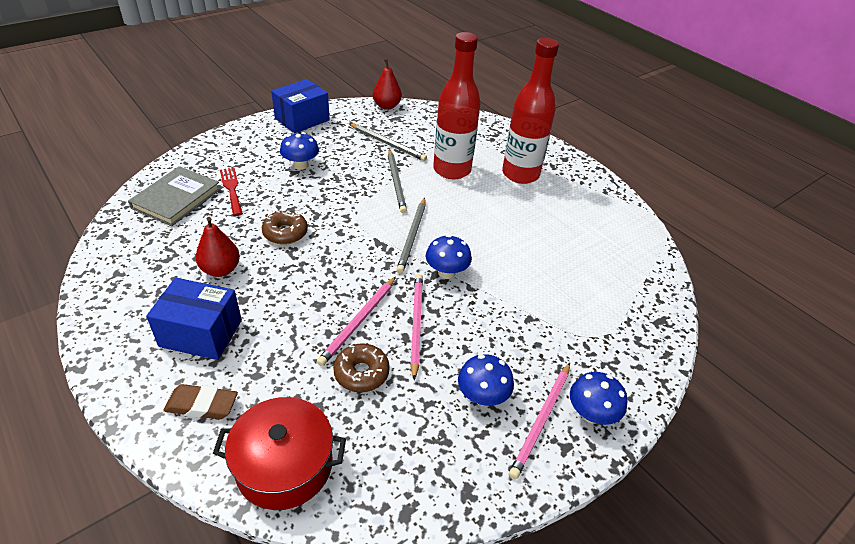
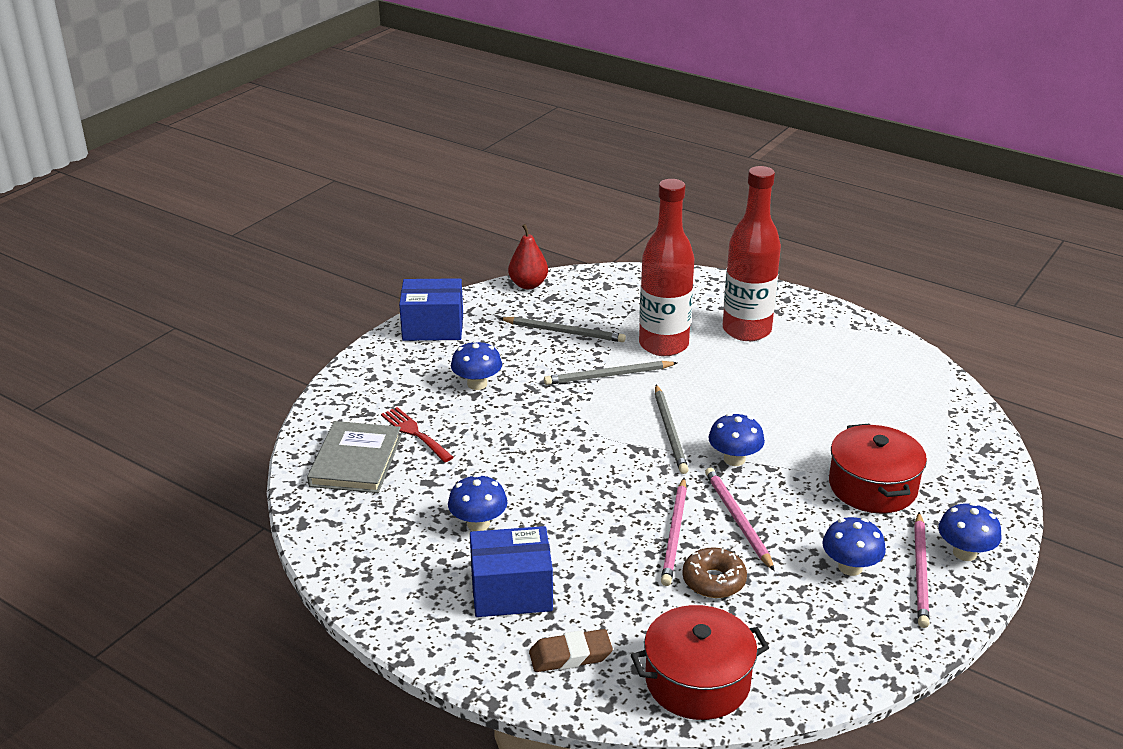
camera: 15 degrees left, 10 degrees down
red pear [196,217,240,277] -> blue mushroom [448,474,508,531]
brown donut [262,210,308,245] -> none
blue box [271,79,330,133] -> blue box turned 60 degrees clockwise [399,278,463,341]
grey pencil [388,149,407,213] -> grey pencil turned 105 degrees clockwise [544,361,677,385]
none -> red pot [829,424,927,513]

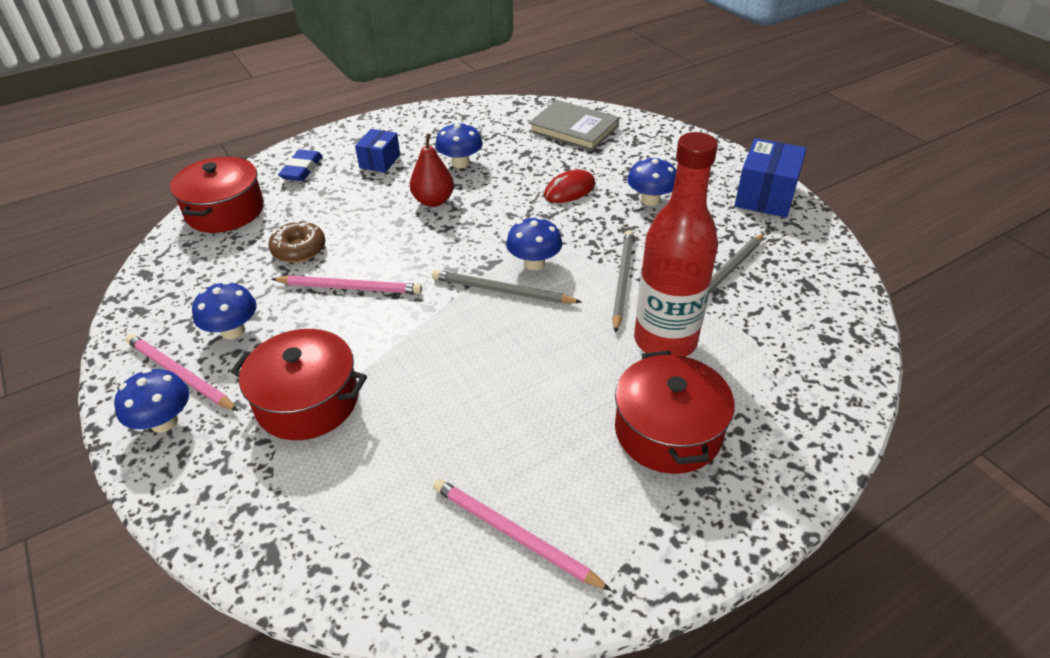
camera: 115 degrees right, 10 degrees up
red fork [381,407,453,462] -> none
blue box [470,526,553,617] -> blue box [355,129,400,173], size x0.62
red pear [508,224,548,289] -> red pear moved to [410,133,454,207]
brown eraser [529,629,613,672] -> blue eraser [278,150,323,181]
pink pencil [661,478,687,586] -> pink pencil moved to [433,479,612,591]
blue mushroom [708,413,765,466] -> blue mushroom moved to [506,217,562,270]
red bottle [723,166,781,341] -> red pot [615,351,735,474]
none -> red mouse [544,170,595,203]

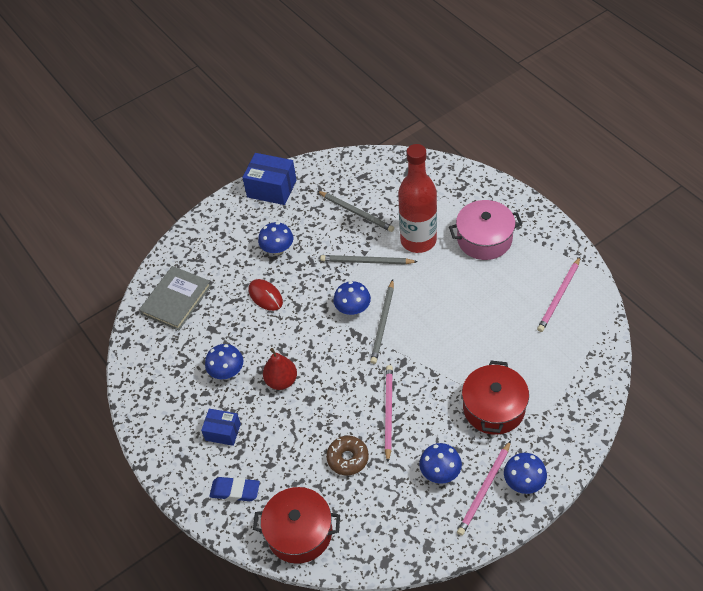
camera: 90 degrees left, 10 degrees up
red pot [615,351,735,474] -> pink pot [449,200,522,260]

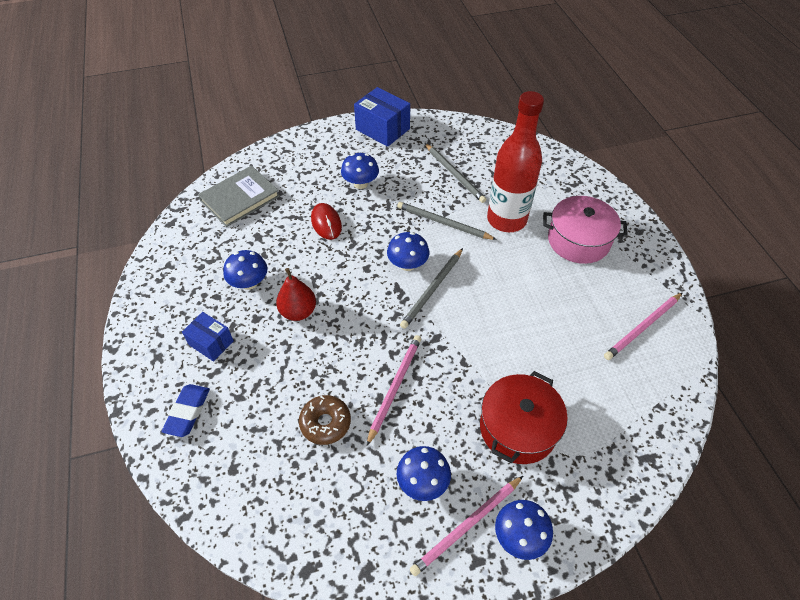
camera: 15 degrees right, 0 degrees up
blue eraser [210,477,260,501] -> blue eraser turned 75 degrees clockwise [162,384,210,437]
red pot [253,487,340,564] -> none

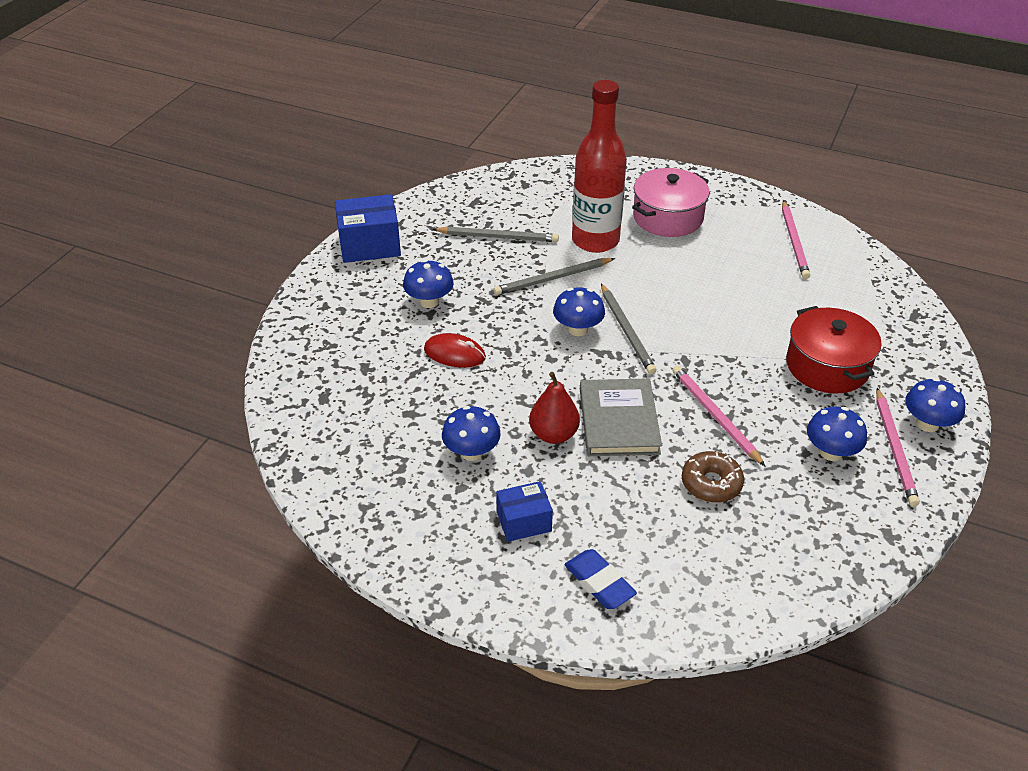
camera: 50 degrees left, 10 degrees down
grey book [198,166,280,227] -> grey book moved to [580,378,662,456]

